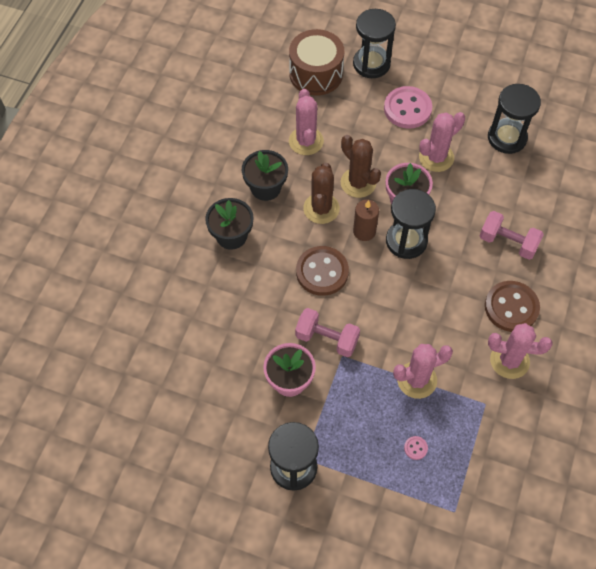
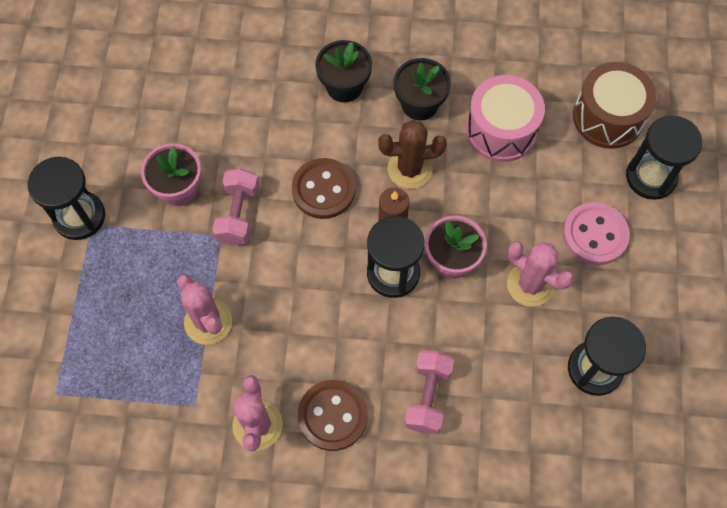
camera: 75 degrees right, 5 degrees up
pink cactus [289,89,324,155] -> pink drum [466,75,545,162]
brown cactus [341,135,381,198] -> none
pink button [404,436,428,460] -> none

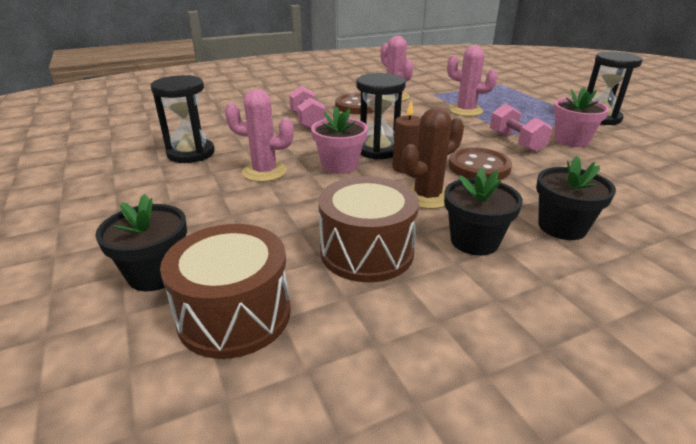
camera: 150 degrees right, 35 degrees down
pink drum [466,75,545,162] -> brown drum [318,176,419,282]
pink button [563,202,630,265] -> none
black hourglass [626,115,702,200] -> black flower pot [95,194,187,291]

